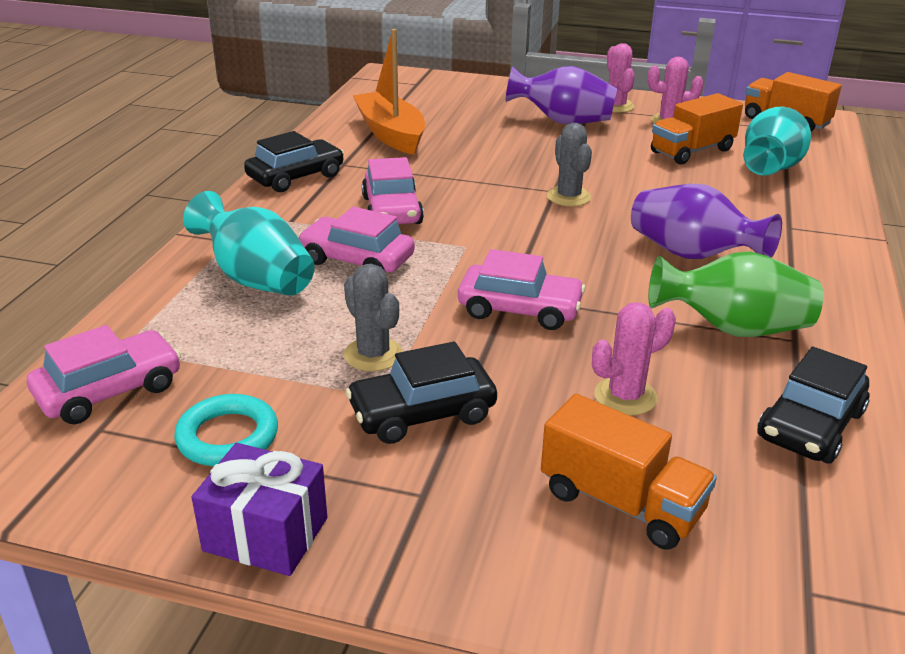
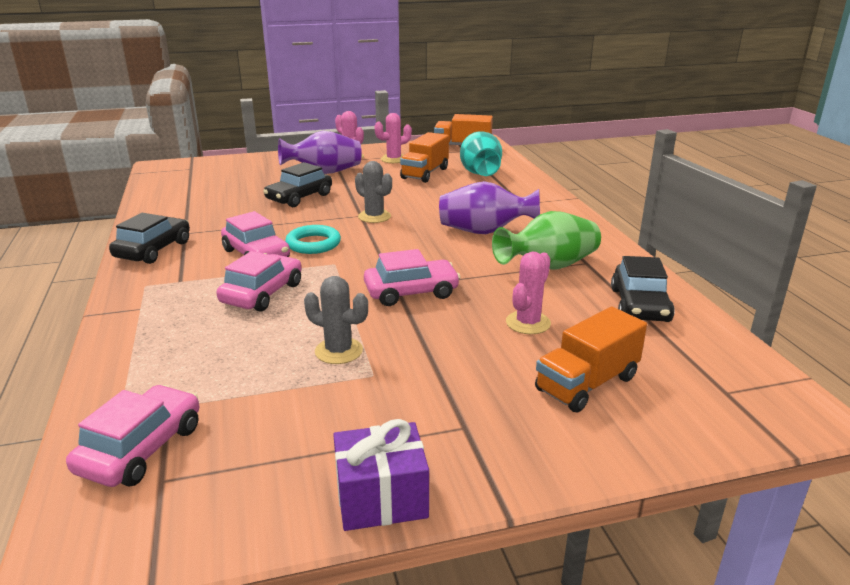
camera: 30 degrees left, 5 degrees down
turquoise ring [174,394,278,466] -> turquoise ring moved to [285,225,341,254]
turquoise vase [183,191,315,296] -> none
pink car [297,207,415,273] -> pink car turned 120 degrees clockwise [217,251,302,312]
black car [346,342,497,444] -> black car moved to [263,162,332,207]
orange boat [353,29,425,155] -> none
orange truck [541,394,717,550] -> orange truck turned 135 degrees clockwise [535,307,647,413]

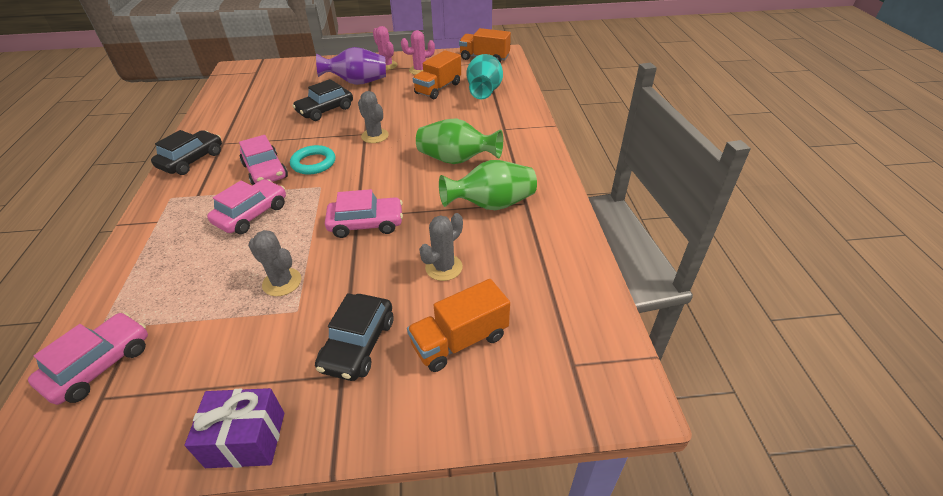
camera: 10 degrees right, 15 degrees up
purple vase [439,181,540,234] -> green vase [416,118,503,164]
pink cactus [506,251,551,334] -> grey cactus [419,213,463,281]
black car [611,256,675,322] -> black car moved to [315,293,393,381]

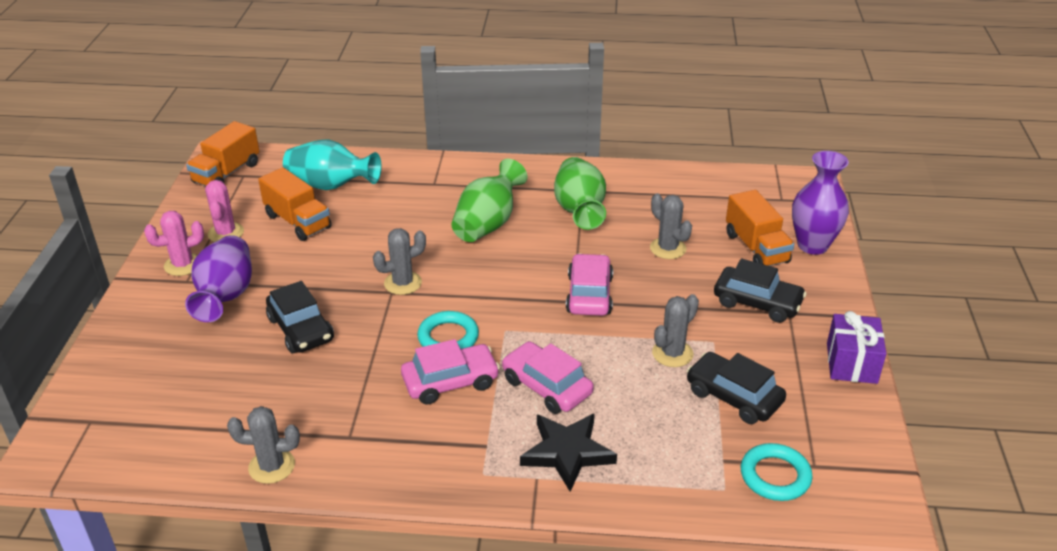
camera: 80 degrees left, 5 degrees down
pink car [28,312,148,405] -> turquoise ring [741,443,813,501]
black car [151,130,222,175] -> black car moved to [687,352,786,424]
none -> grey cactus [227,406,300,484]
none -> black star [520,414,617,492]
none -> purple vase [792,151,849,255]

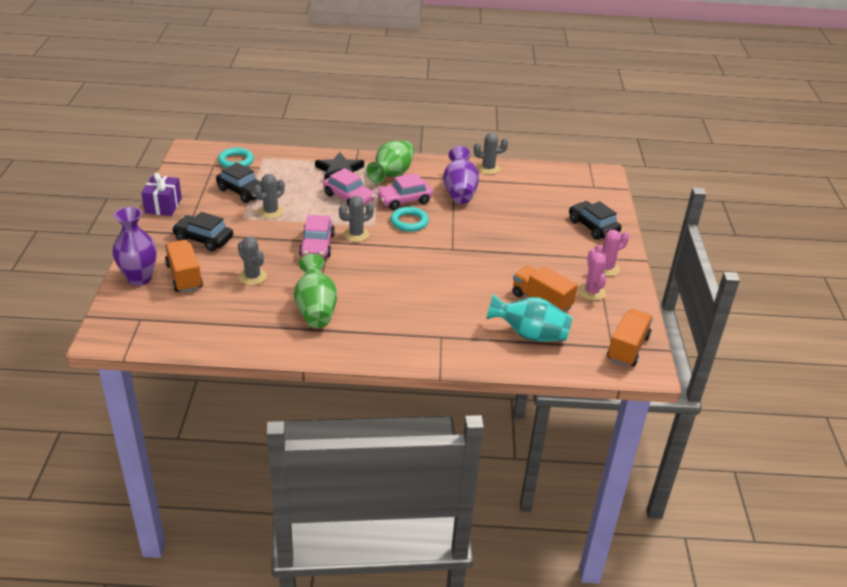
camera: 175 degrees right, 0 degrees up
purple vase [185,235,252,322] -> purple vase moved to [443,146,479,204]
black car [266,281,334,353] -> black car moved to [569,201,621,240]
grey cactus [373,228,426,295] -> grey cactus moved to [339,196,374,242]
green vase [451,159,528,242] -> green vase moved to [366,141,414,183]

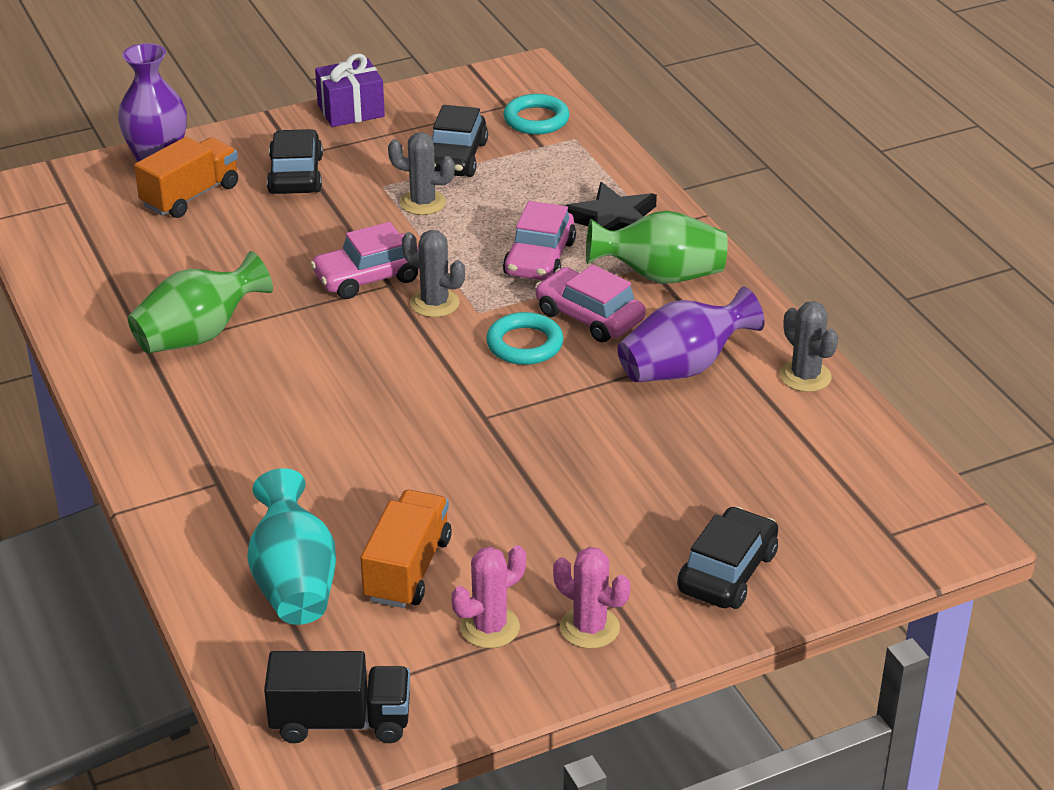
camera: 65 degrees right, 0 degrees up
grey cactus [238,237,267,285] -> none
orange truck [607,309,653,367] -> black truck [264,651,410,743]

